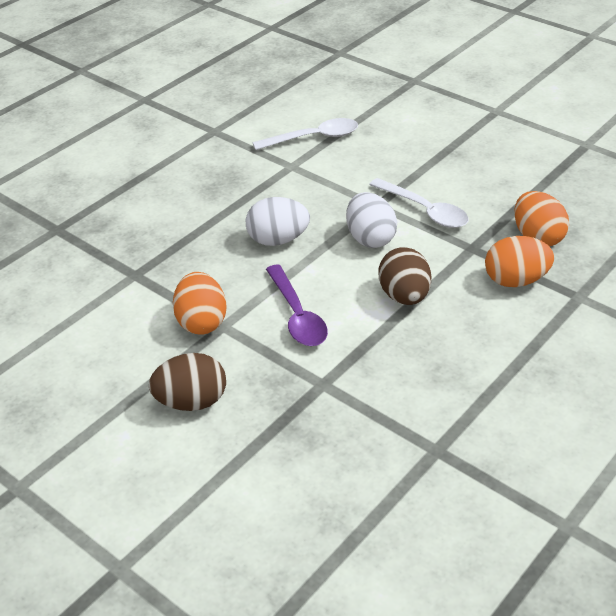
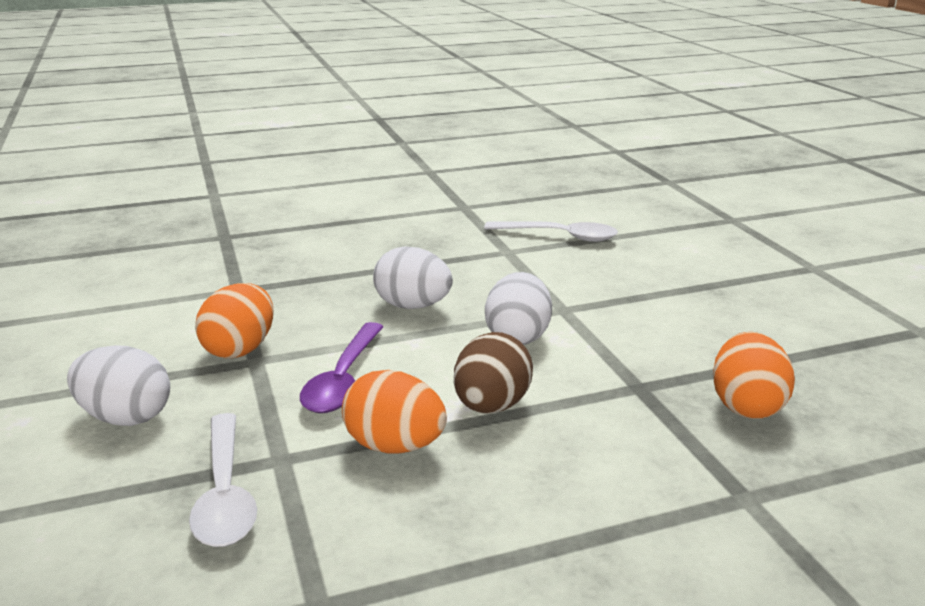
camera: 30 degrees right, 15 degrees down
brown egg [149,353,226,411] -> white egg [67,345,170,426]
white spoon [369,178,469,228] -> white spoon moved to [189,413,257,547]
orange egg [485,236,554,287] -> orange egg moved to [342,370,447,453]

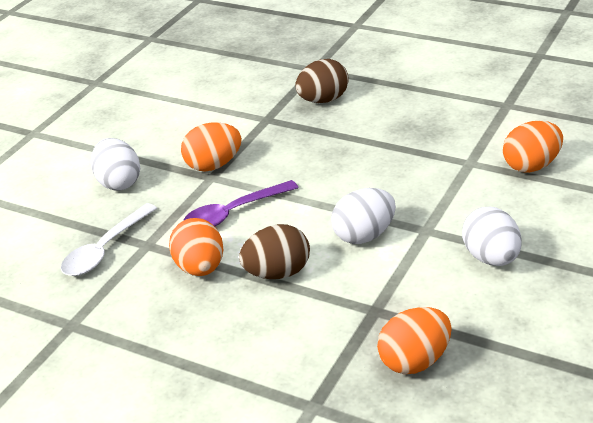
camera: 50 degrees right, 10 degrees up
white egg [373,246,453,309] -> white egg moved to [462,207,522,266]
white spoon [484,221,618,242] -> orange egg [503,121,563,173]
none -> brown egg [295,59,349,103]

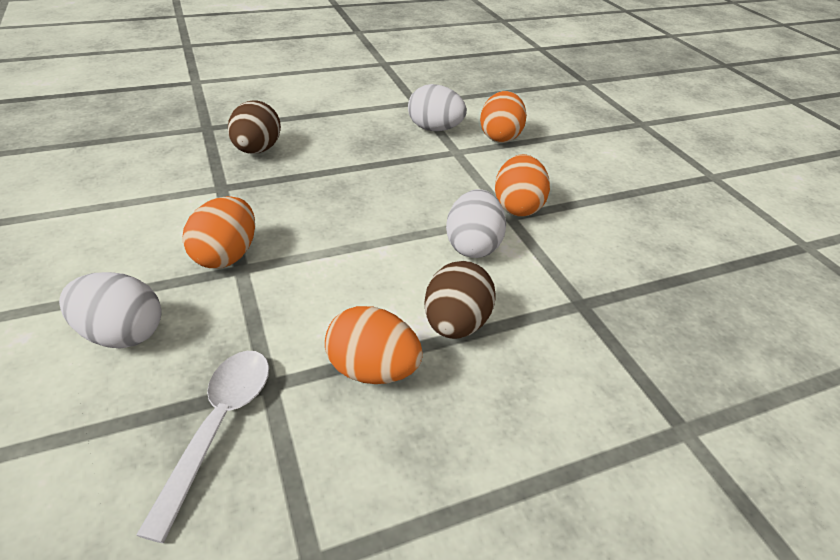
camera: 55 degrees left, 5 degrees up
white spoon [61,203,157,276] -> white spoon turned 150 degrees counterclockwise [136,351,269,543]
purple spoon [183,180,299,227] -> none
orange egg [377,307,452,374] -> orange egg moved to [495,154,550,216]
white egg [462,207,522,266] -> white egg moved to [408,84,467,131]

